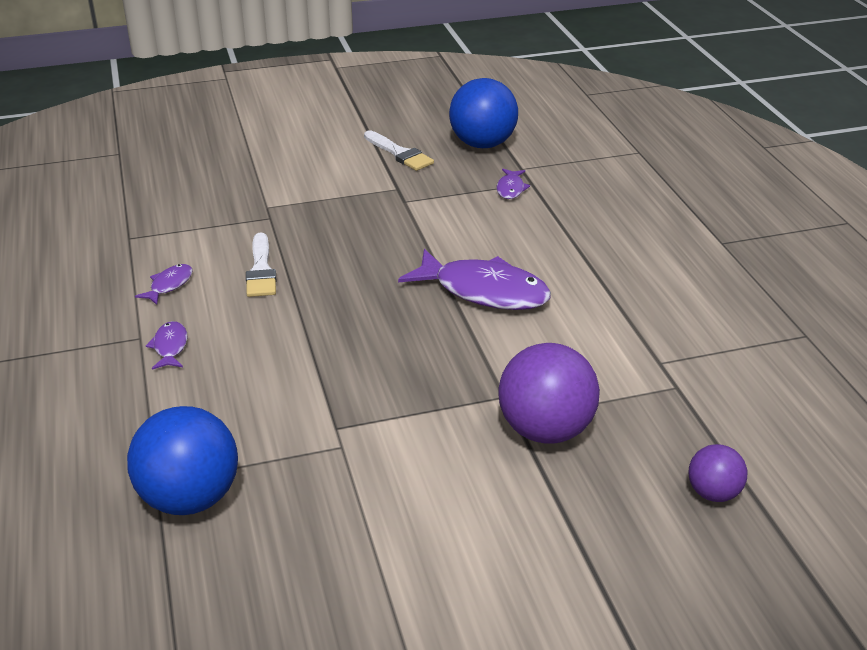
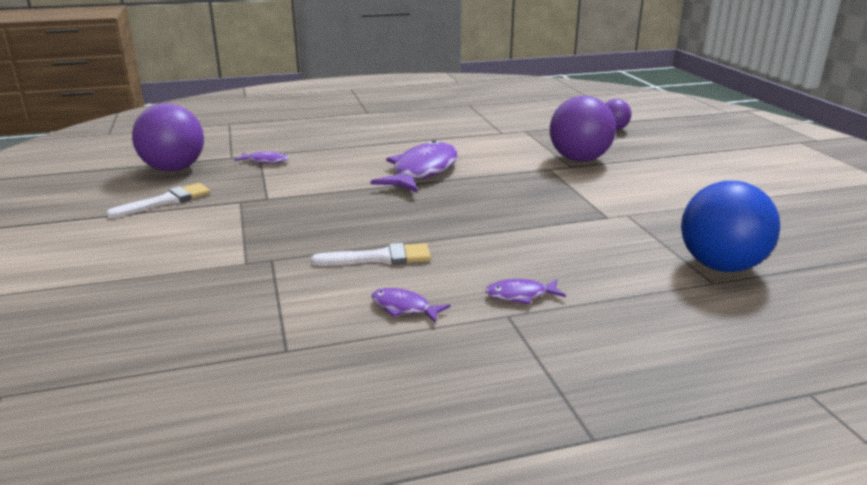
camera: 90 degrees left, 10 degrees down
blue ball [449,78,518,148] -> purple ball [132,103,204,171]

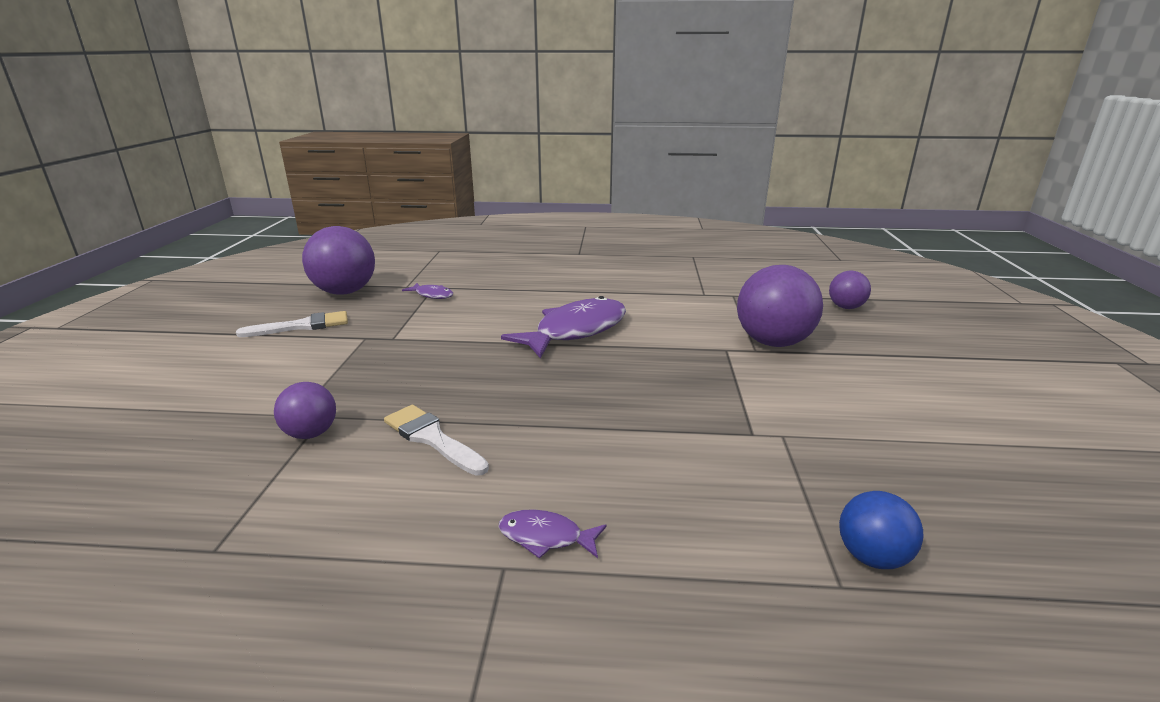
camera: 20 degrees right, 0 degrees up
white brush [311,243,431,266] -> white brush turned 150 degrees counterclockwise [384,405,489,476]
purple fish [371,288,450,322] -> none
blue ball [681,181,780,272] -> blue ball [839,491,924,569], size x0.54
none -> purple ball [274,382,336,439]

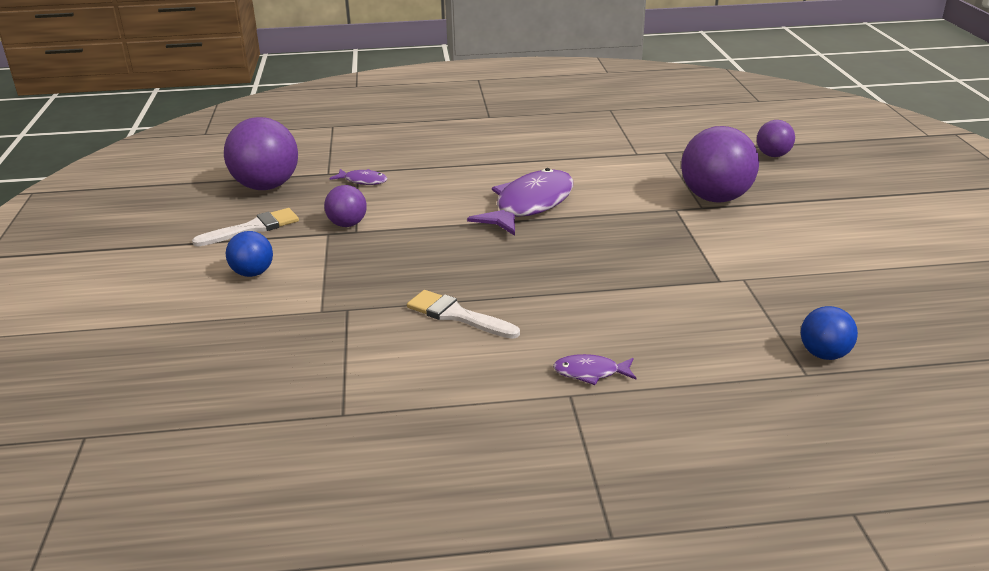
camera: 10 degrees left, 5 degrees up
purple ball [274,382,336,439] -> purple ball moved to [324,185,367,227]
none -> blue ball [226,231,273,277]

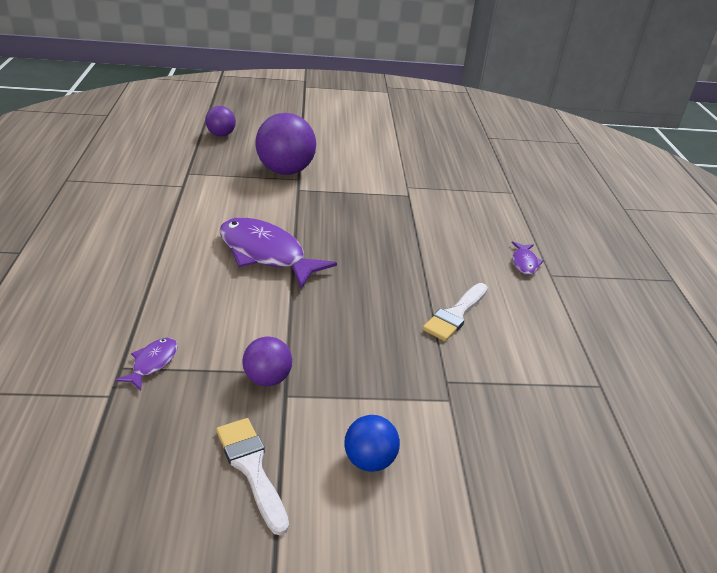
camera: 90 degrees left, 5 degrees up
purple ball [224,117,298,190] -> none
blue ball [801,306,858,360] -> none

